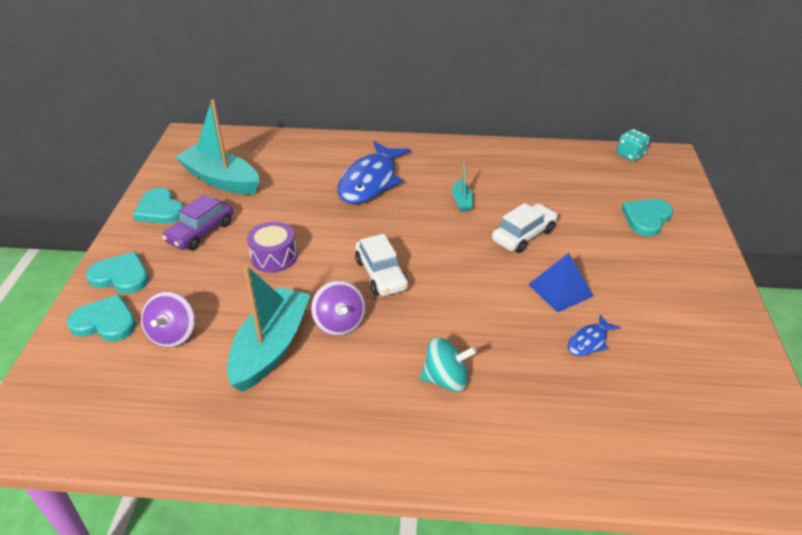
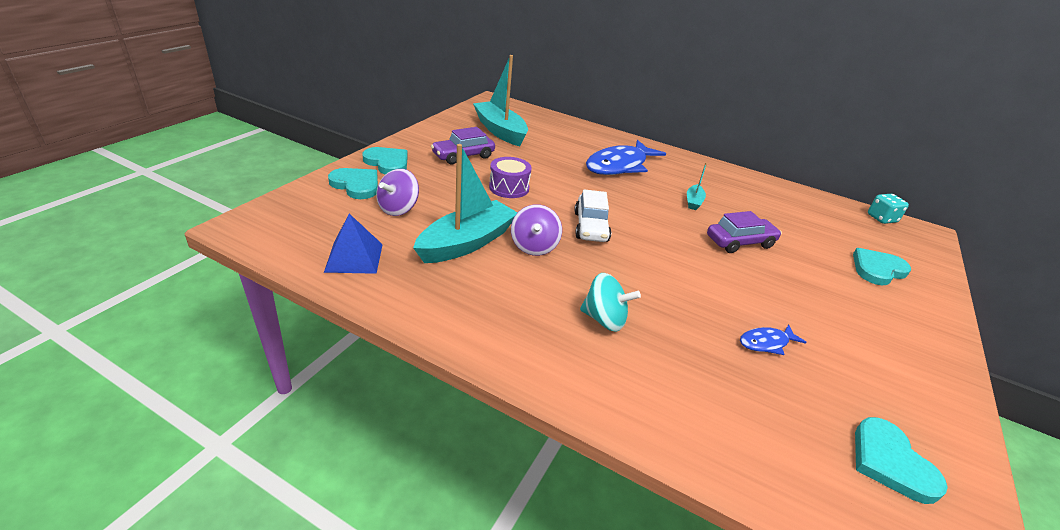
camera: 20 degrees right, 5 degrees down
turquoise heart [133,188,184,224] -> turquoise heart moved to [855,417,948,504]
white car [492,203,558,253] -> purple car [707,211,782,253]
blue pyramid [528,253,594,313] -> blue pyramid moved to [324,214,383,274]

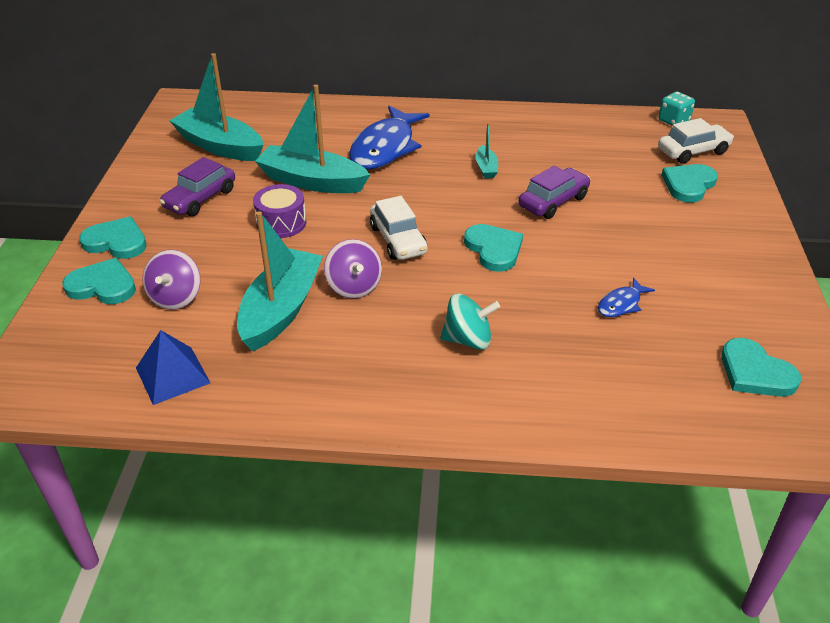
camera: 20 degrees left, 5 degrees up
none -> turquoise boat [255,85,370,193]
none -> turquoise heart [464,224,523,272]
none -> white car [658,118,734,164]

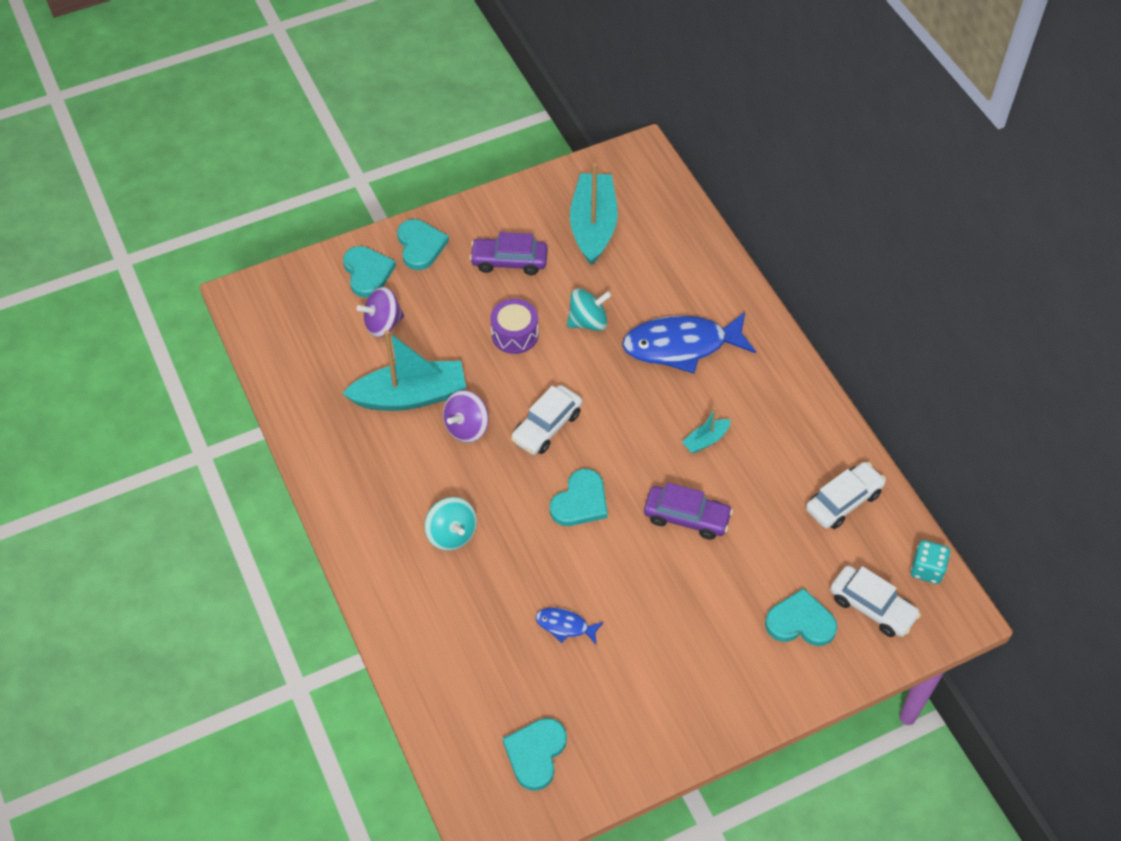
camera: 60 degrees right, 15 degrees up
blue pyramid [136,330,210,405] -> none
turquoise boat [255,85,370,193] -> turquoise spinning top [567,288,612,331]
none -> white car [806,462,886,529]

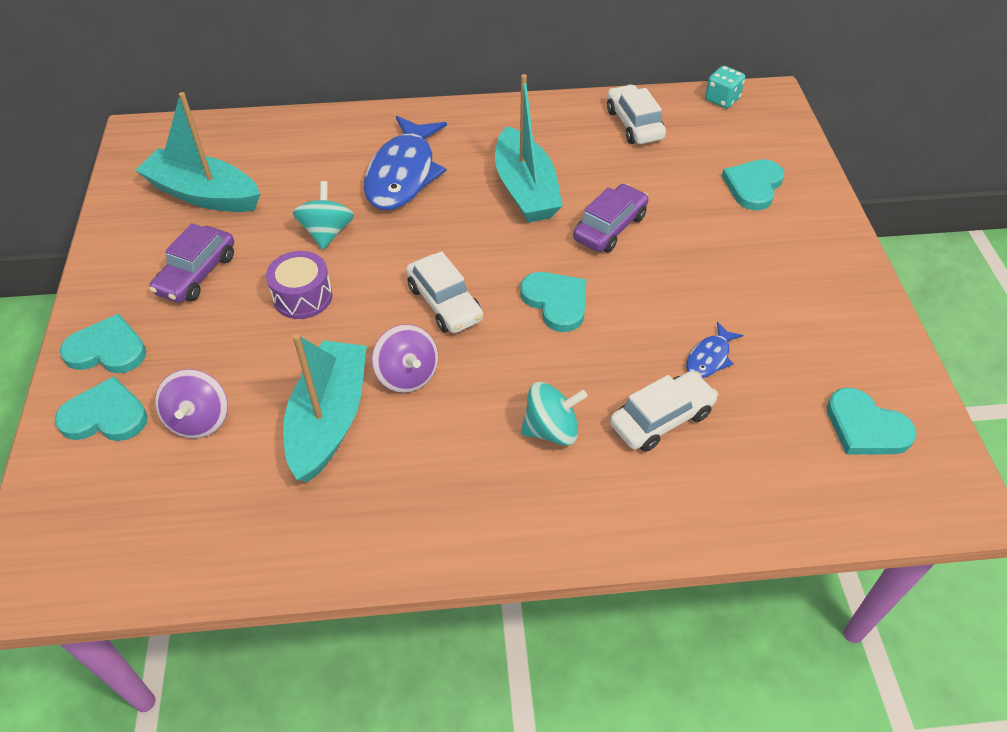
camera: 70 degrees left, 5 degrees down
turquoise boat [682,408,731,453] -> turquoise boat [495,74,563,223], size x2.19
white car [830,566,921,637] -> white car moved to [610,371,718,452]

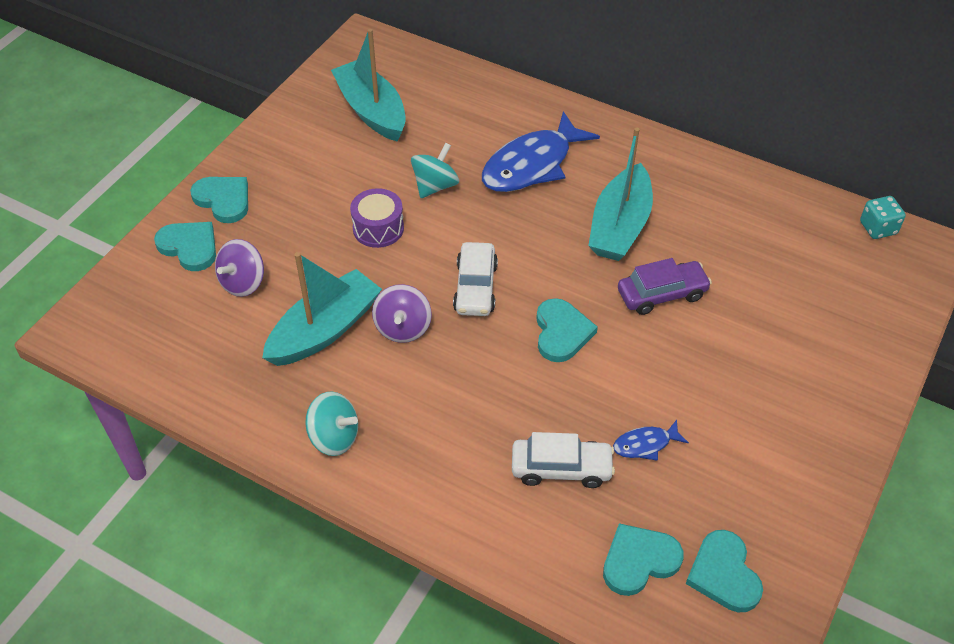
camera: 35 degrees right, 0 degrees up
purple car [149,223,234,303] -> none
turquoise spinning top [521,382,588,446] -> turquoise spinning top moved to [305,391,358,456]
white car [607,84,666,144] -> none
turquoise heart [722,159,784,210] -> turquoise heart moved to [603,523,684,596]

